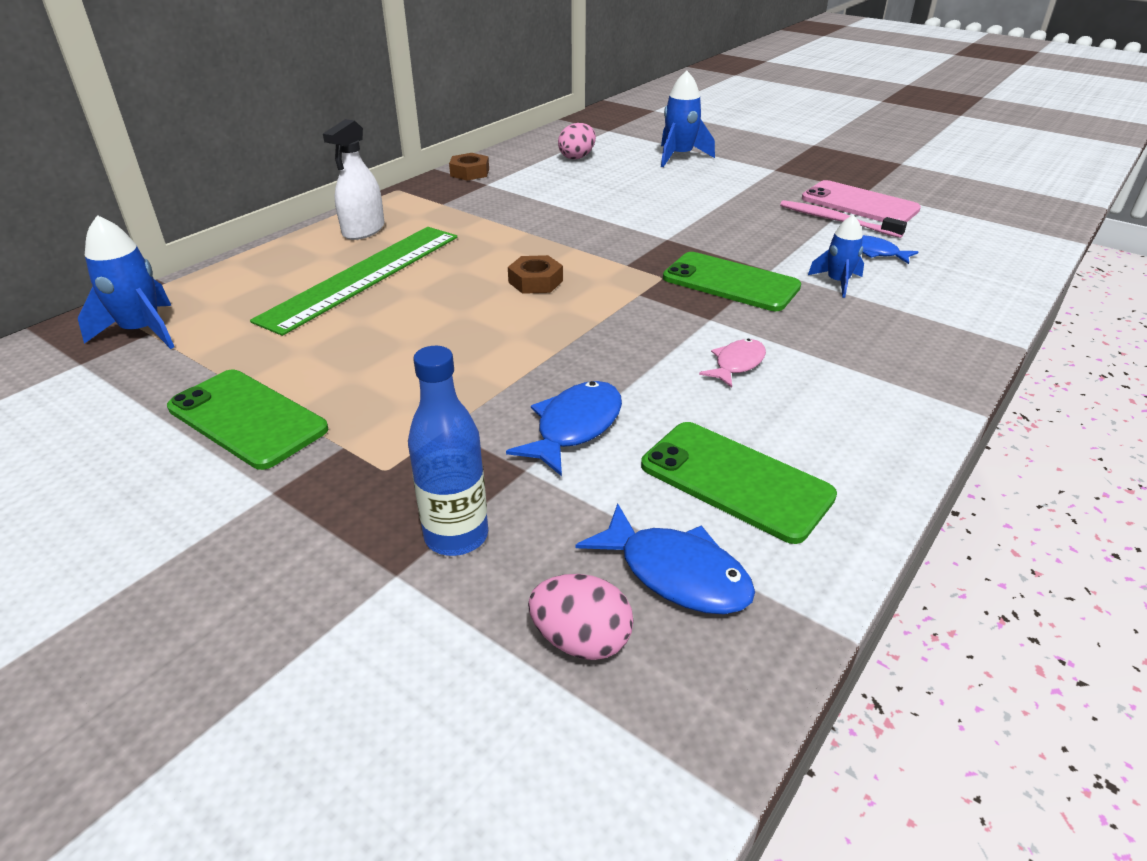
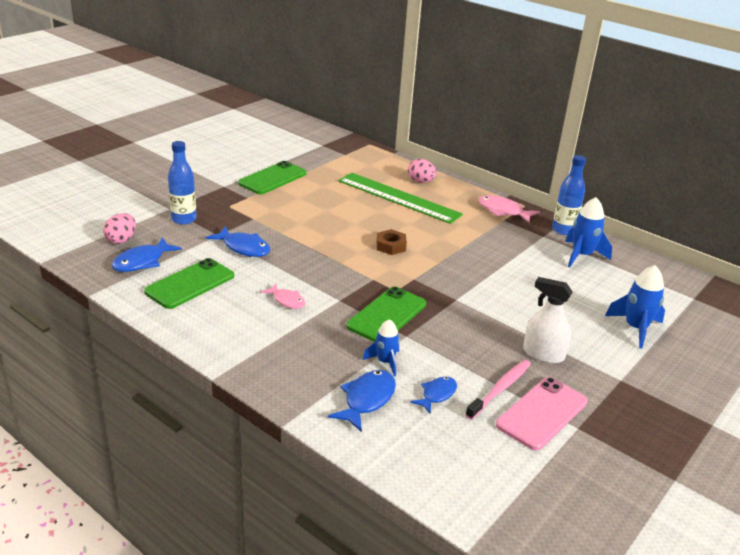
camera: 90 degrees right, 5 degrees down
blue rocket [78,215,174,349] -> blue rocket moved to [565,197,612,267]
white spray bottle [323,119,384,240] -> white spray bottle moved to [523,277,573,363]
brown nut [449,153,489,181] -> blue bottle [552,155,586,235]
pink egg [558,123,596,159] -> pink egg moved to [408,159,437,183]
none -> blue fish [328,370,396,432]
none -> pink fish [478,195,540,223]

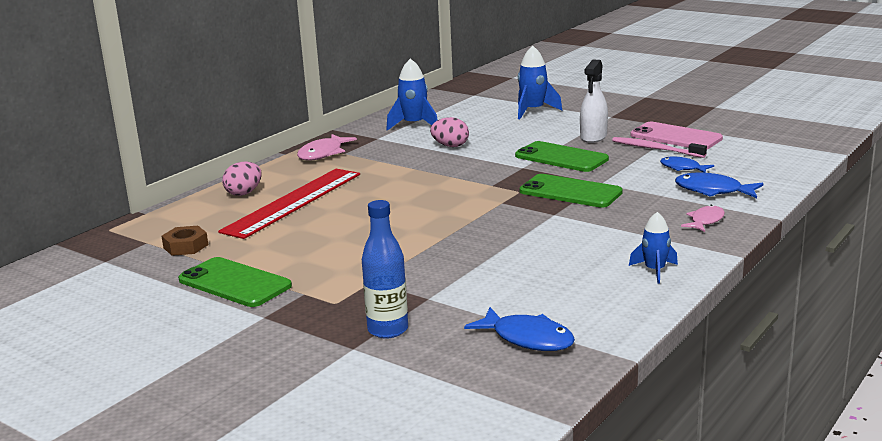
camera: 90 degrees left, 10 degrees down
pink egg [103,213,136,244] -> pink egg moved to [430,117,469,147]
green phone [144,258,234,309] -> green phone moved to [515,141,609,172]
blue fish [206,226,270,257] -> none
pink fish [261,283,305,309] -> pink fish moved to [681,205,725,232]
green ruler [338,173,463,224] -> red ruler [218,169,360,239]
blue rocket [363,319,400,377] -> blue rocket moved to [629,212,678,284]
brown nut [377,229,407,255] -> brown nut moved to [162,226,208,256]
blue bottle [552,155,586,235] -> none

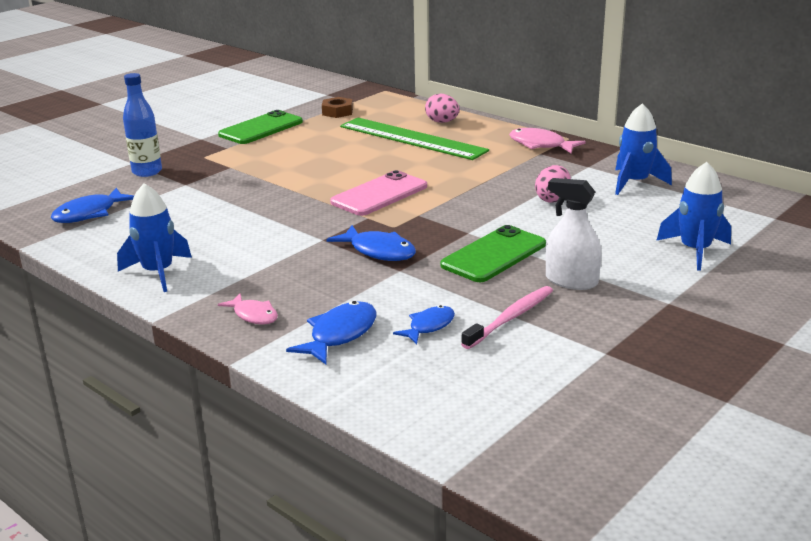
camera: 95 degrees right, 5 degrees up
red ruler [218,169,360,239] -> green ruler [340,118,489,160]
green phone [519,174,623,208] -> blue fish [327,225,416,261]
blue rocket [629,212,678,284] -> blue rocket [117,183,192,292], size x1.55
pink phone [630,122,723,149] -> pink phone moved to [330,170,427,216]

